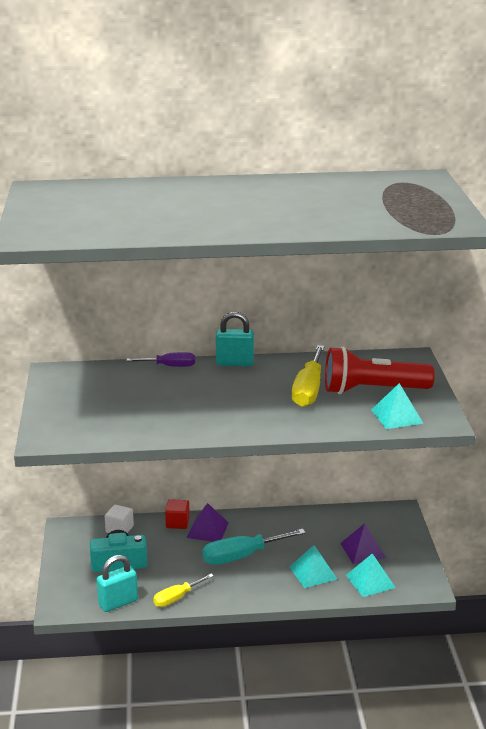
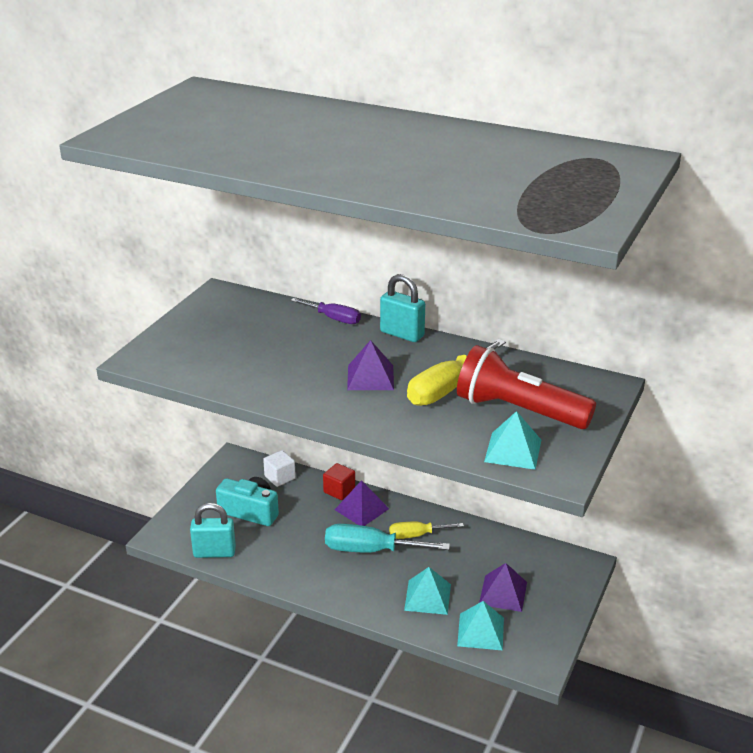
camera: 30 degrees right, 5 degrees up
yellow screwdriver [153,574,214,607] -> yellow screwdriver moved to [389,522,464,539]
none -> purple pyramid [347,340,394,390]

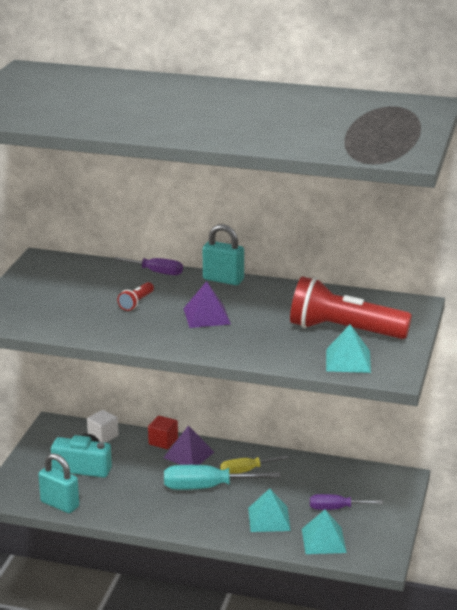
camera: 10 degrees left, 5 degrees down
turquoise padlock [190,503,236,558] -> turquoise padlock turned 45 degrees clockwise [38,453,79,513]
yellow screwdriver [407,339,506,406] -> none
purple pyramid [479,563,527,612] -> purple screwdriver [310,494,383,510]
none -> red flashlight [117,282,154,311]

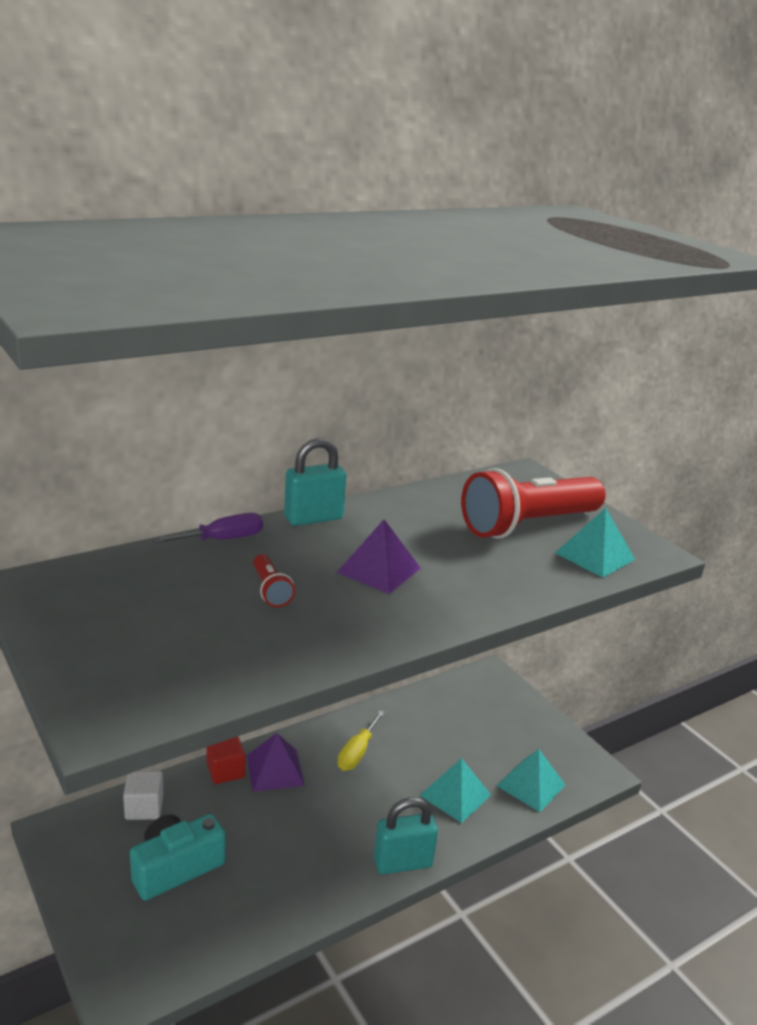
camera: 50 degrees left, 0 degrees up
turquoise padlock [38,453,79,513] -> turquoise padlock moved to [374,797,438,874]
turquoise screwdriver [164,465,281,490] -> none
purple screwdriver [310,494,383,510] -> none

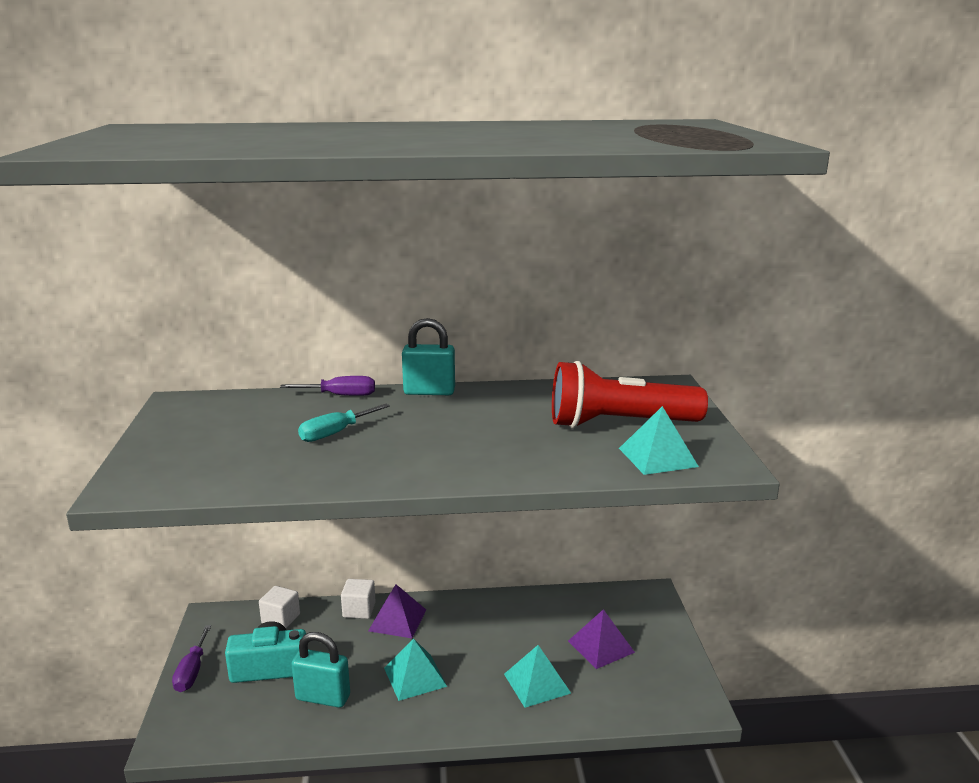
camera: 30 degrees right, 5 degrees down
red cube [206,736,246,784] -> white cube [341,579,376,619]
red flashlight [253,554,295,607] -> turquoise screwdriver [298,404,390,442]
purple pyramid [337,519,421,594] -> purple pyramid moved to [568,609,635,669]
yellow screwdriver [337,710,385,771] -> none
turquoise padlock [374,797,438,874] -> turquoise padlock moved to [291,632,350,708]
turquoise pyramid [496,749,565,812] -> turquoise pyramid moved to [384,638,447,701]
none -> purple screwdriver [172,625,211,692]

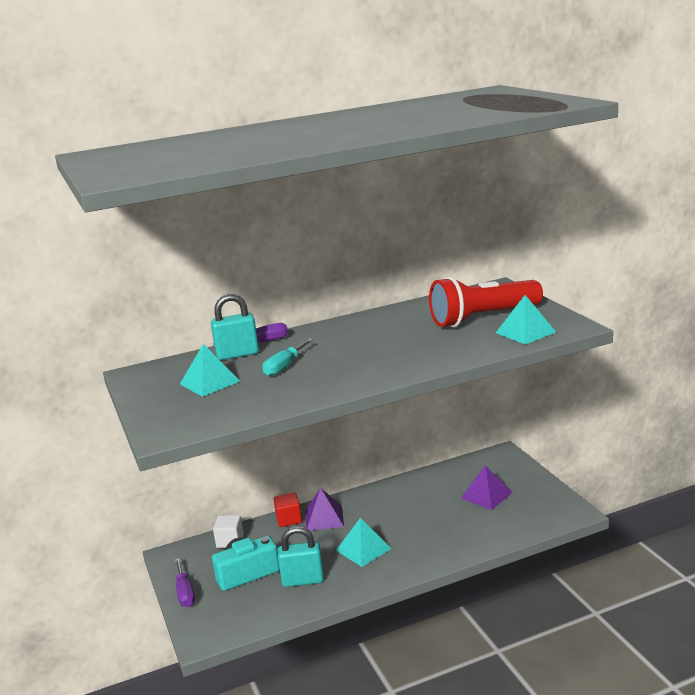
camera: 15 degrees left, 0 degrees up
white cube [341,579,376,619] -> red cube [274,493,302,527]
turquoise padlock [402,318,455,395] -> turquoise padlock moved to [211,294,259,360]
turquoise pyramid [504,645,571,708] -> turquoise pyramid moved to [180,344,240,397]

